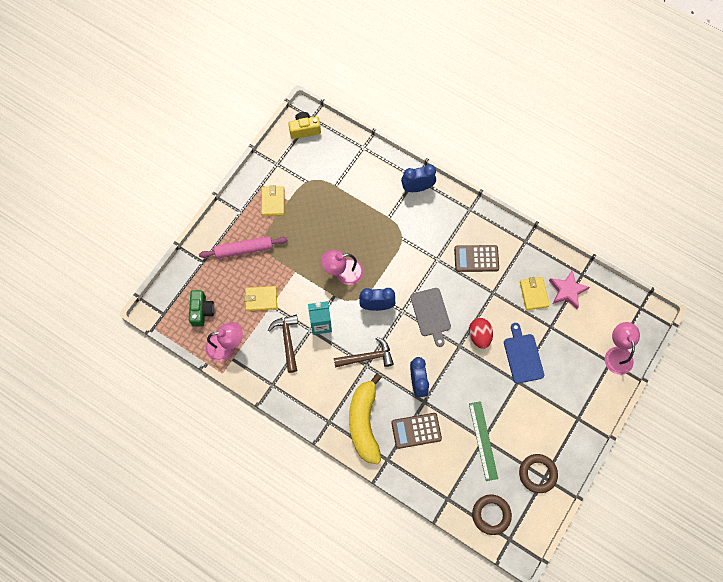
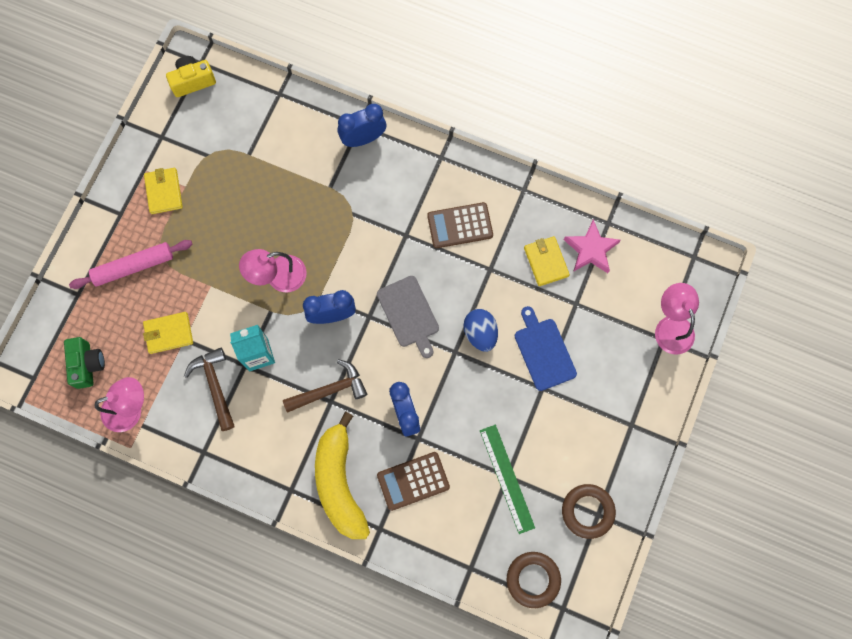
camera: 10 degrees left, 5 degrees up
red egg [469,318,493,349] -> blue egg [464,309,498,352]

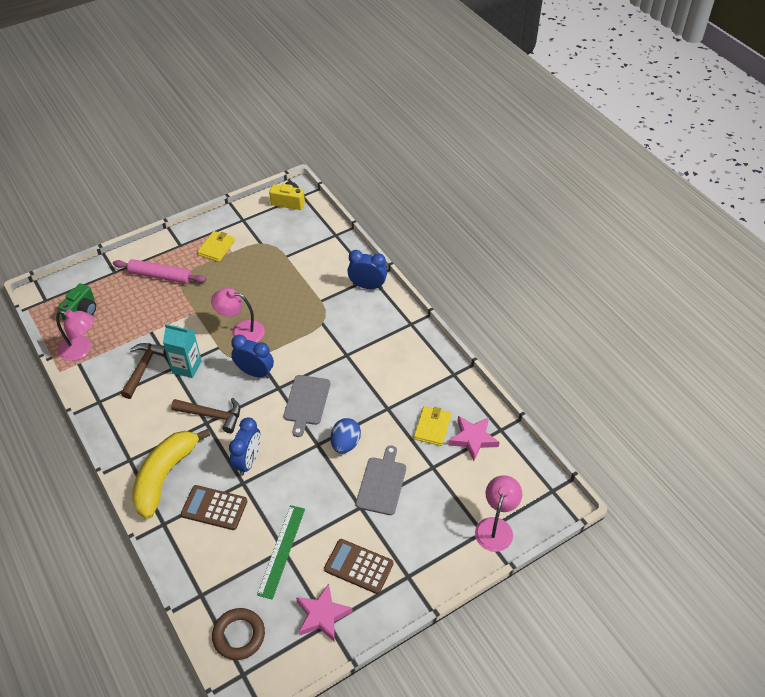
camera: 35 degrees right, 25 degrees down
yellow wallet [143,312,193,354] -> none
brown calculator [427,202,493,248] -> brown calculator moved to [324,539,393,594]
blue cutting board [515,306,577,391] -> grey cutting board [356,445,406,515]
brown ring [562,484,616,539] -> pink star [296,584,353,642]

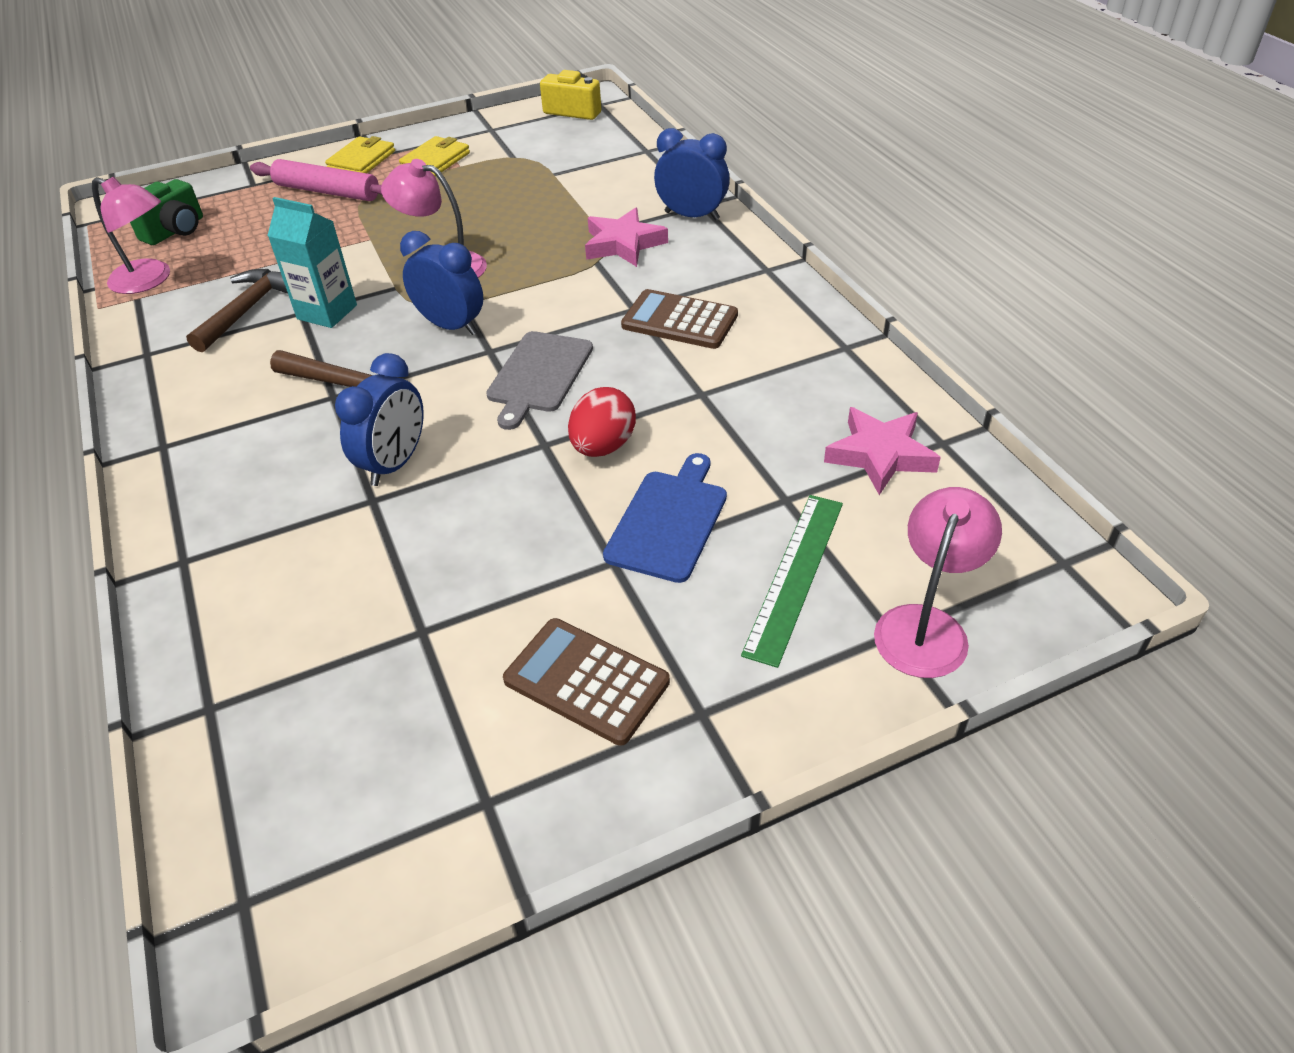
camera: 10 degrees right, 5 degrees down
yellow banana [132,429,210,519] -> none
brown calculator [181,485,247,530] -> brown calculator moved to [621,289,738,349]
brown ring [212,608,265,660] -> none
green ruler [257,505,305,600] -> green ruler moved to [741,495,843,668]
pink star [296,584,353,642] -> pink star moved to [585,208,668,267]
blue egg [331,418,361,454] -> red egg [568,387,636,457]
grey cutting board [356,445,406,515] -> blue cutting board [603,453,727,583]
yellow wallet [414,406,451,446] -> yellow wallet moved to [325,136,395,173]

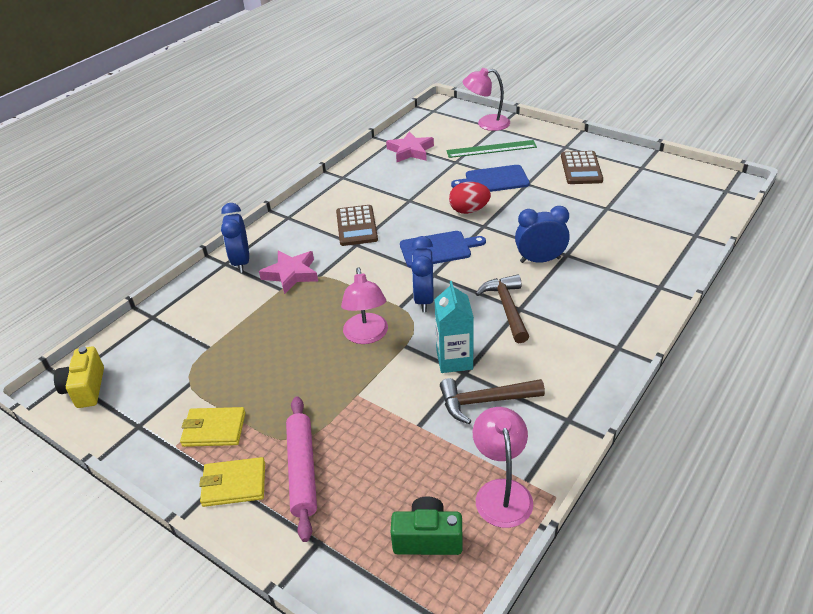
camera: 120 degrees left, 5 degrees down
grey cutting board [486,331,593,430] -> blue cutting board [400,231,486,268]

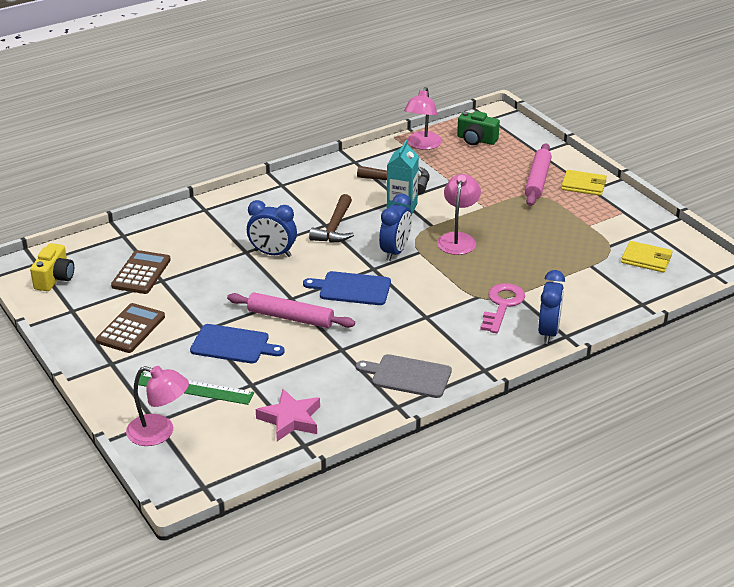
camera: 160 degrees left, 5 degrees down
yellow camera [54,347,104,408] -> yellow camera moved to [30,243,74,291]
yellow wallet [180,407,246,447] -> yellow wallet moved to [621,241,672,272]
pink star [259,250,318,294] -> pink key [480,283,525,333]
brown calculator [336,205,378,246] -> brown calculator moved to [111,250,171,294]
red egg [449,182,491,214] -> pink rolling pin [227,292,355,328]
none -> grey cutting board [356,354,452,398]

